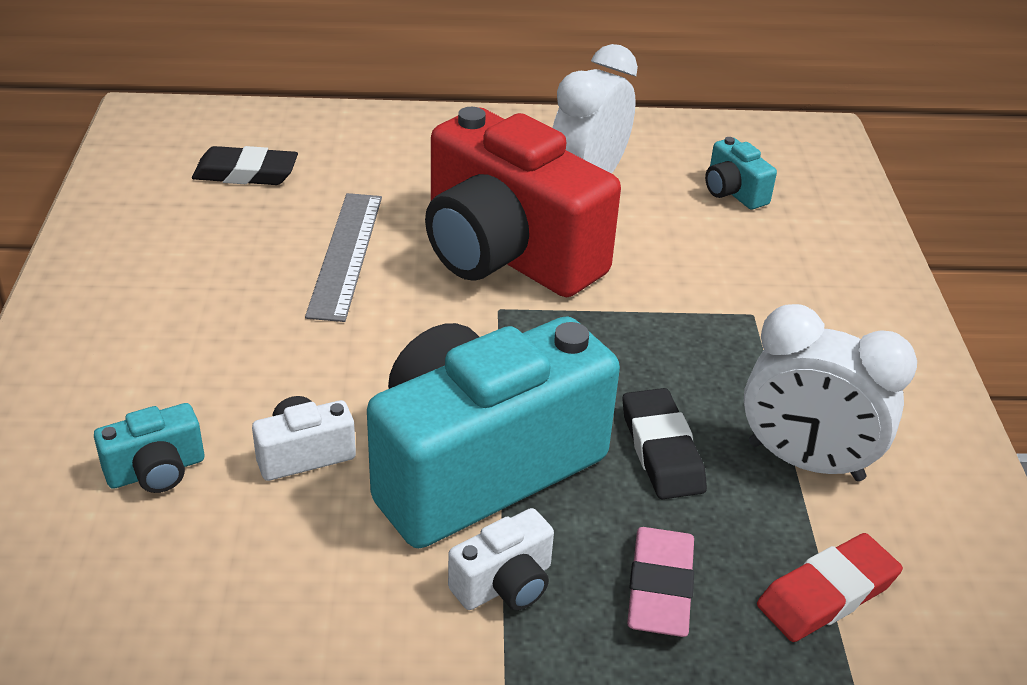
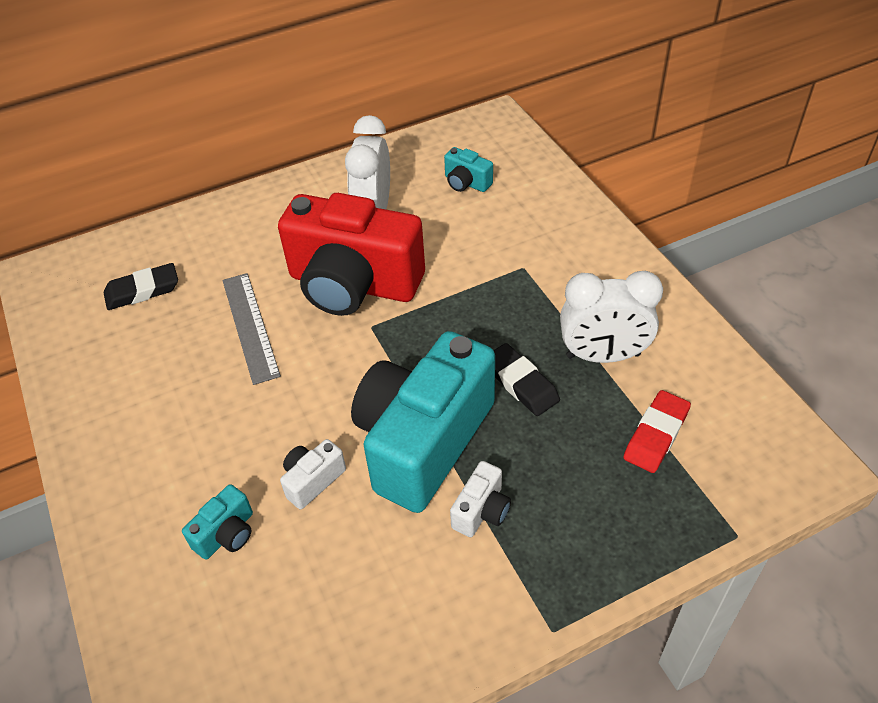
camera: 20 degrees left, 10 degrees up
pink eraser [627,527,694,637] -> none

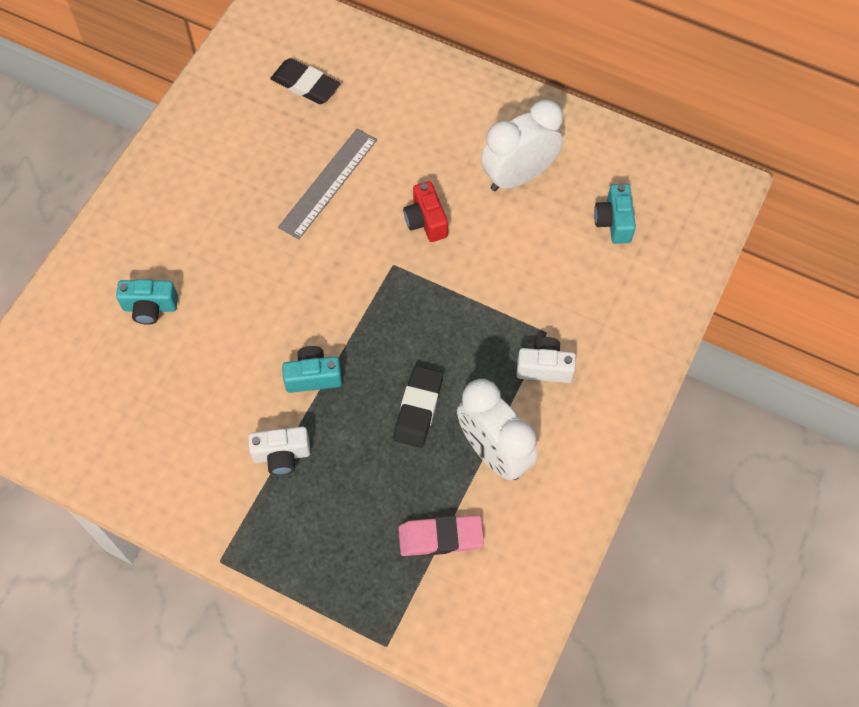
camera: 50 degrees right, 15 degrees up
red camera [278,193,425,316] -> red camera [403,181,448,242], size x0.40
white camera [280,439,346,509] -> white camera moved to [516,337,576,383]
turquoise camera [351,331,495,513] -> turquoise camera [282,346,342,393], size x0.40
red eraser [623,390,691,473] -> pink eraser [399,515,484,556]

